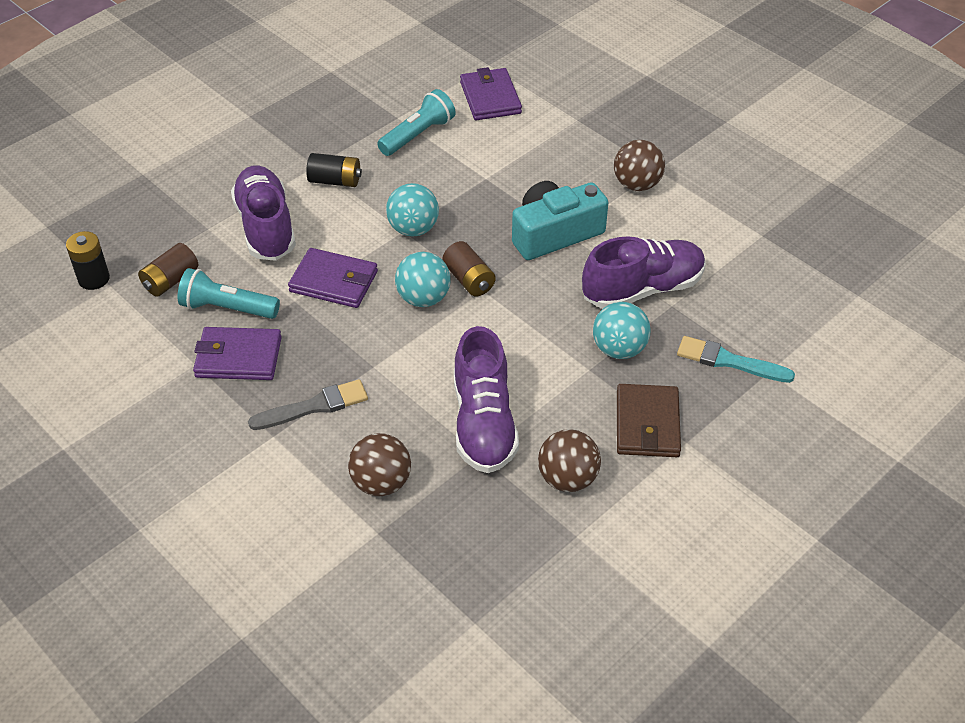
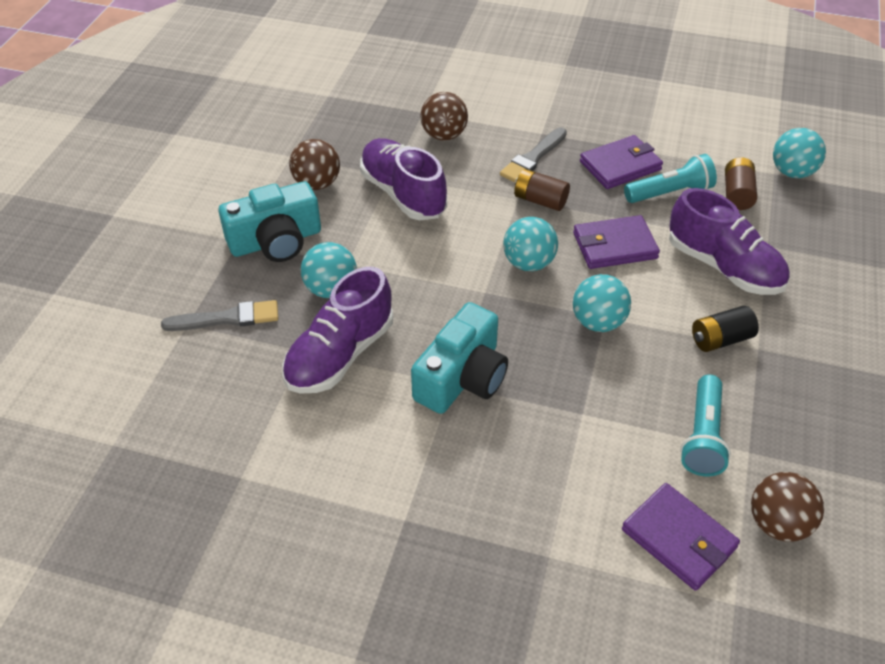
camera: 150 degrees right, 0 degrees up
black battery [66,231,110,290] -> turquoise ball [773,128,826,178]
brown battery [442,241,496,297] -> brown battery moved to [514,169,570,211]
brown ball [614,140,665,191] -> brown ball moved to [751,472,824,542]
brown wallet [617,384,681,457] -> turquoise camera [218,181,321,262]
turquoise brush [677,336,795,383] -> grey brush [161,300,278,331]

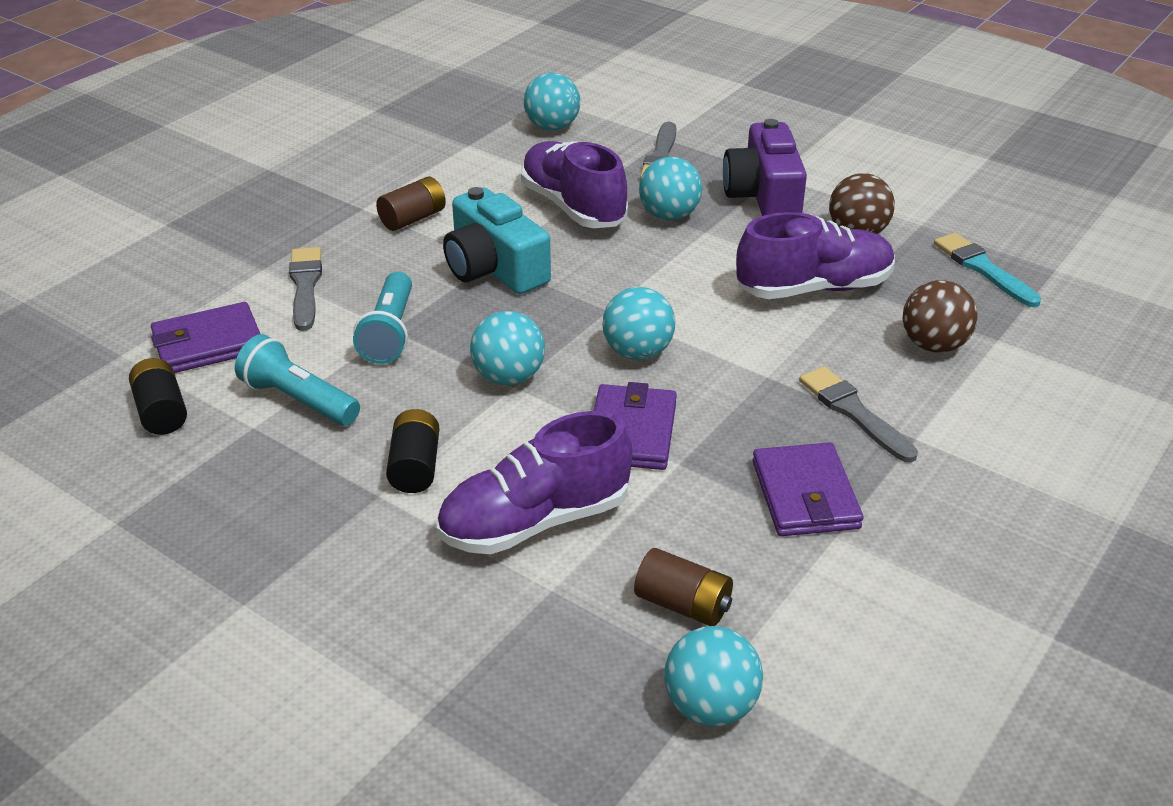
camera: 110 degrees right, 10 degrees down
turquoise camera [218,181,321,262] -> purple camera [723,119,807,216]
brown battery [514,169,570,211] -> brown battery moved to [376,176,446,231]
turquoise flashlight [624,154,717,203] -> turquoise flashlight moved to [353,272,412,364]
brown ball [751,472,824,542] -> black battery [129,358,187,435]
none -> grey brush [289,247,322,331]
none -> turquoise ball [524,73,580,131]
none -> turquoise brush [934,232,1041,307]

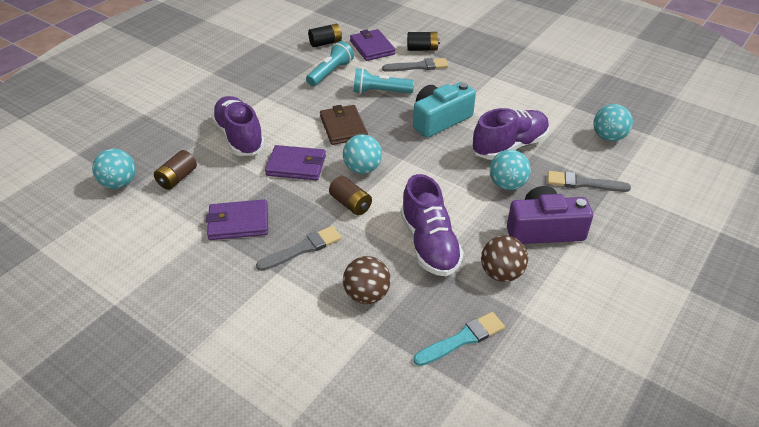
camera: 90 degrees right, 5 degrees up
brown battery [376,176,446,231] -> brown battery moved to [329,176,372,215]
black battery [386,409,439,493] -> black battery moved to [407,32,440,51]
turquoise ball [470,311,545,385] -> brown wallet [320,105,368,145]

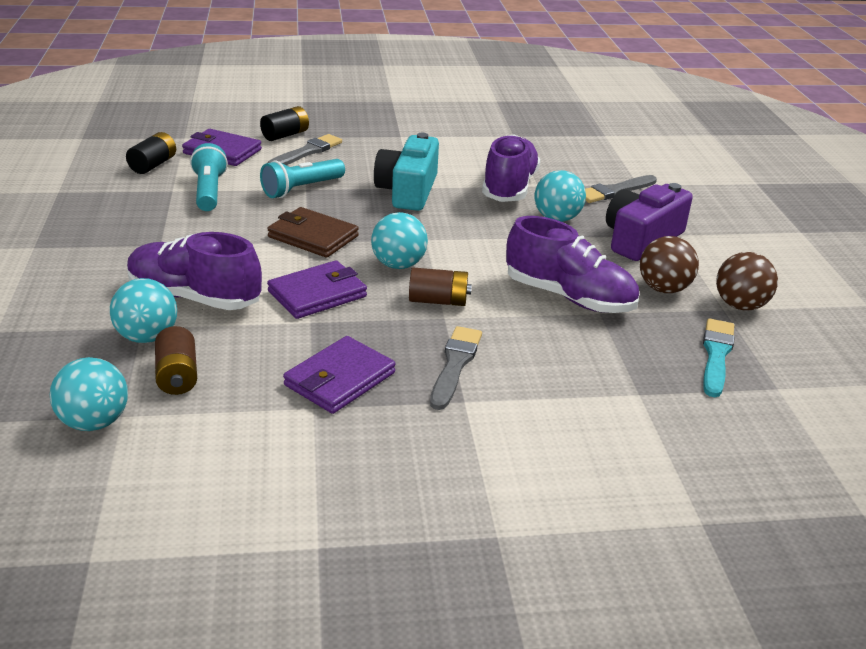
camera: 45 degrees left, 10 degrees down
brown ball [343,256,391,304] -> brown ball moved to [716,252,778,310]
turquoise ball [593,104,633,142] -> turquoise ball moved to [110,278,177,343]

